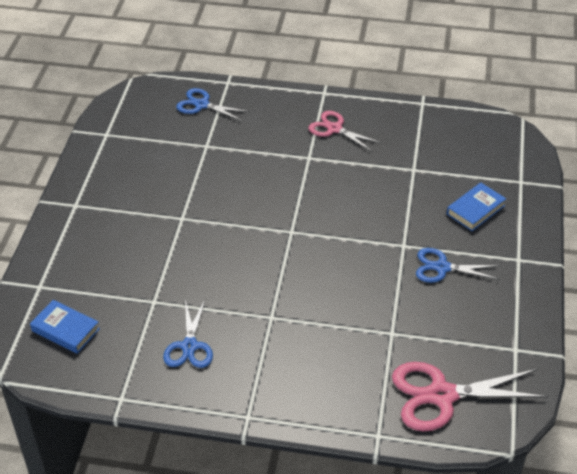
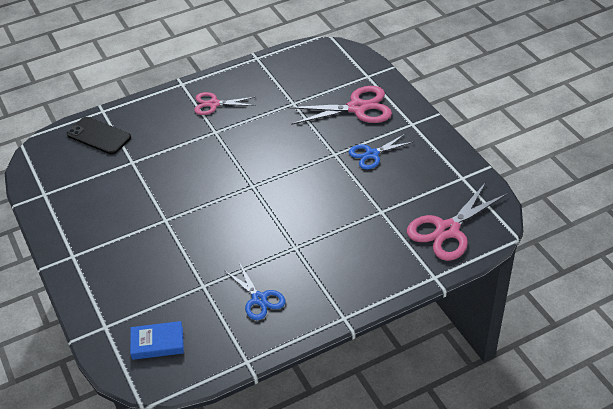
camera: 35 degrees left, 0 degrees up
blue scissors [176,88,250,121] -> black phone [67,117,131,155]
blue book [447,183,506,231] -> pink scissors [287,86,392,125]

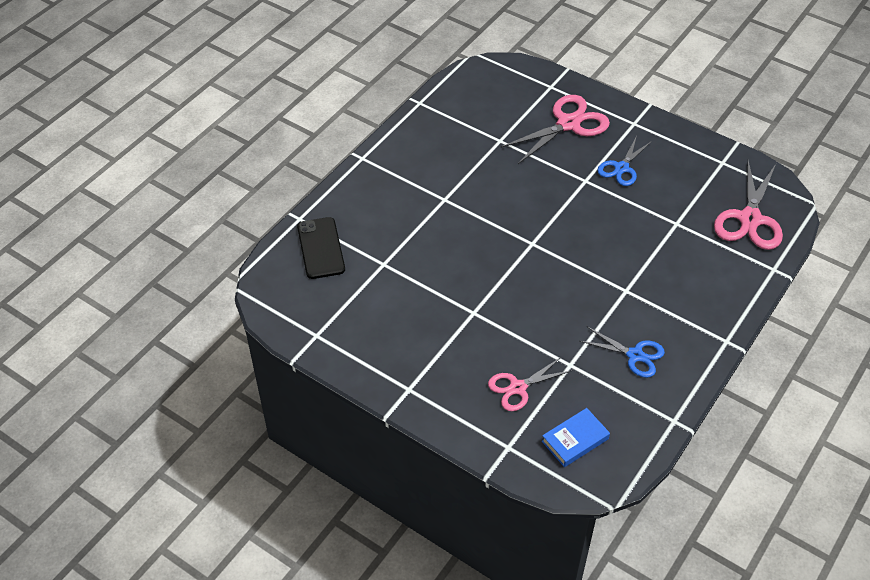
camera: 30 degrees left, 5 degrees up
black phone [67,117,131,155] -> black phone turned 75 degrees clockwise [297,217,345,279]
pink scissors [194,92,256,115] -> pink scissors moved to [488,357,572,411]

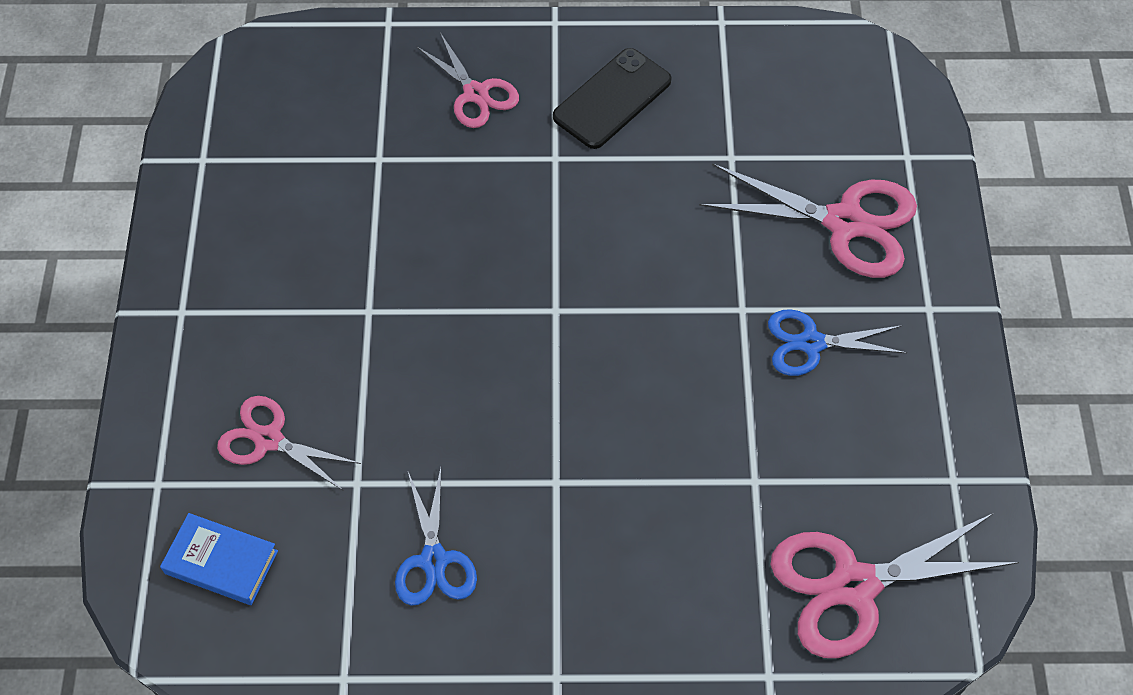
camera: 55 degrees right, 10 degrees up
black phone [297,217,345,279] -> black phone moved to [553,48,672,149]
none -> pink scissors [416,32,519,128]

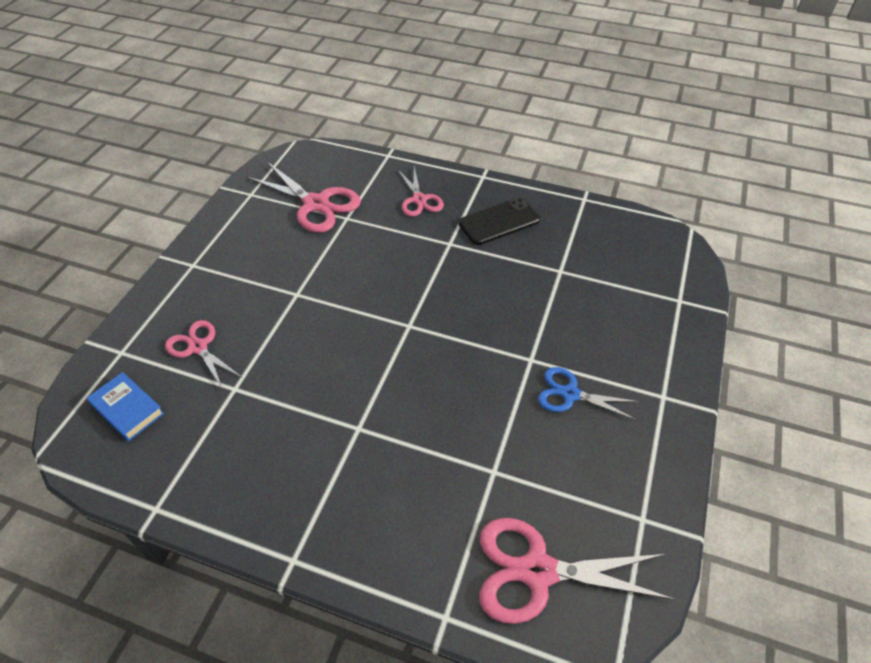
camera: 20 degrees right, 10 degrees down
blue scissors [395,468,477,606] -> none
pink scissors [699,163,917,278] -> pink scissors moved to [246,162,361,233]

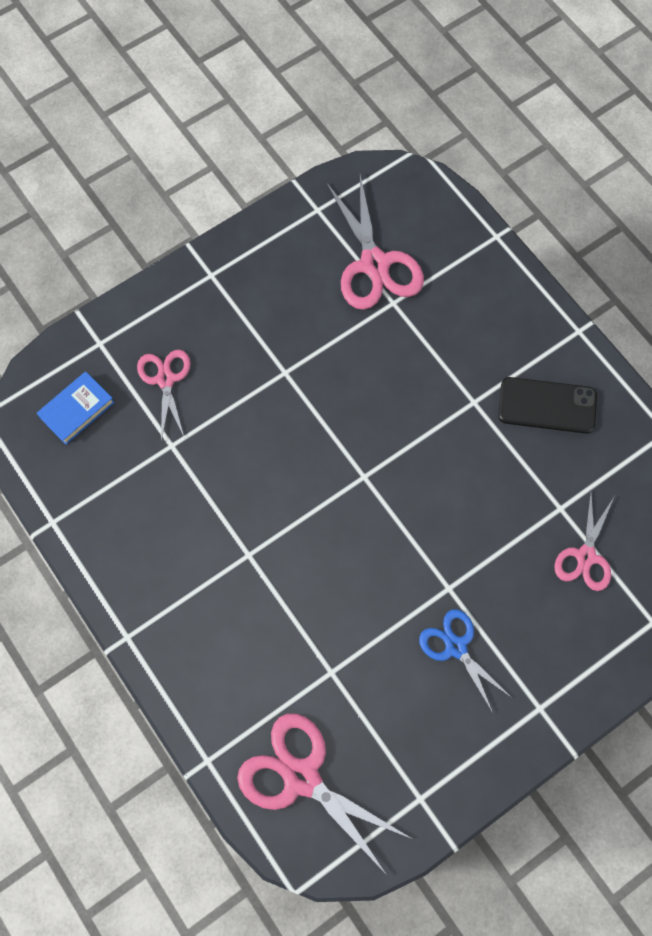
camera: 35 degrees right, 20 degrees up
blue book [87,372,164,441] -> blue book turned 60 degrees clockwise [37,371,115,445]
pink scissors [397,167,444,217] -> pink scissors moved to [554,492,614,591]

